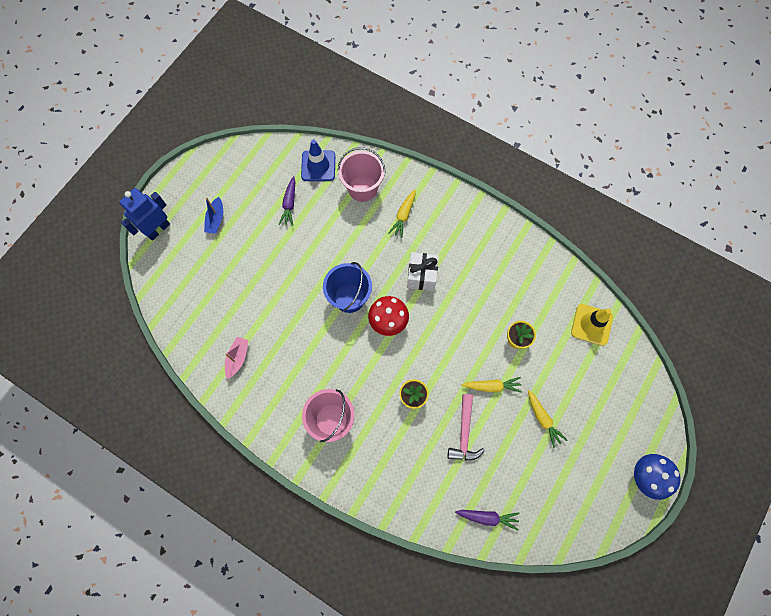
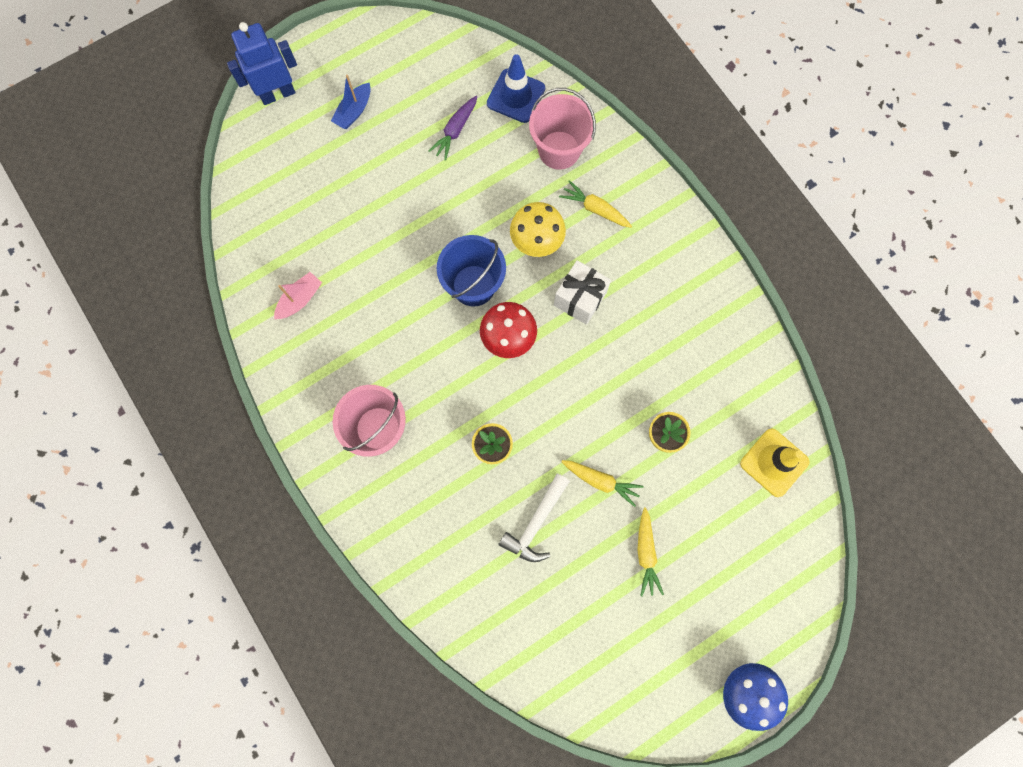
camera: 25 degrees right, 5 degrees up
yellow carrot [389,189,415,238] -> yellow carrot turned 75 degrees clockwise [559,180,632,228]
pink hammer [448,394,485,461] -> white hammer [498,474,570,562]
purple carrot [455,510,520,530] -> none
none -> yellow mushroom [510,202,566,257]

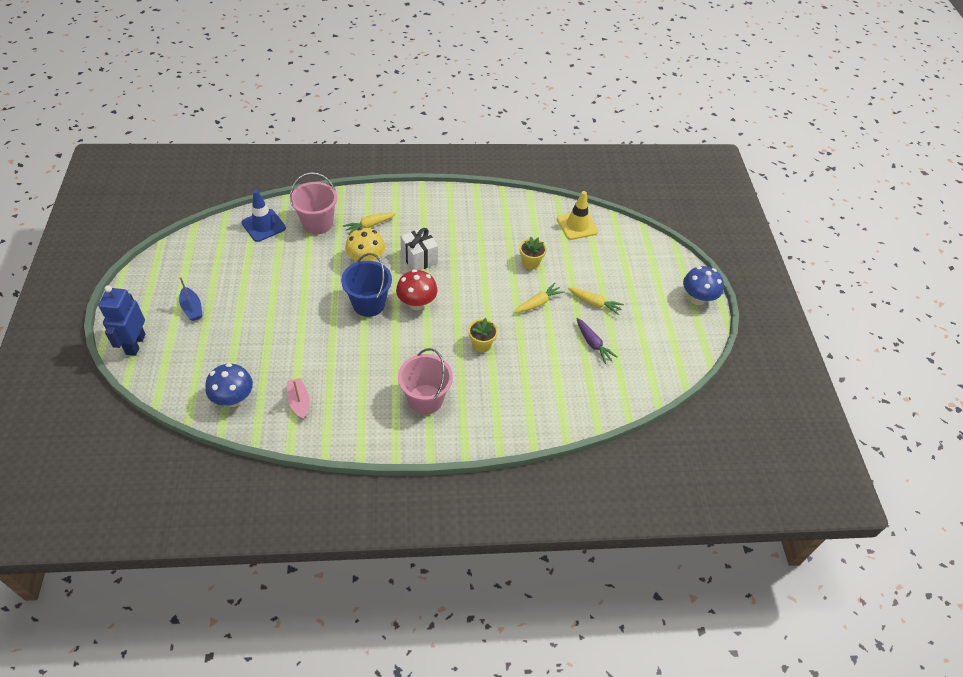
camera: 65 degrees left, 25 degrees down
purple carrot [428,96,477,161] -> purple carrot moved to [576,318,618,364]
white hammer [498,474,570,562] -> none
none -> blue mushroom [205,363,253,407]

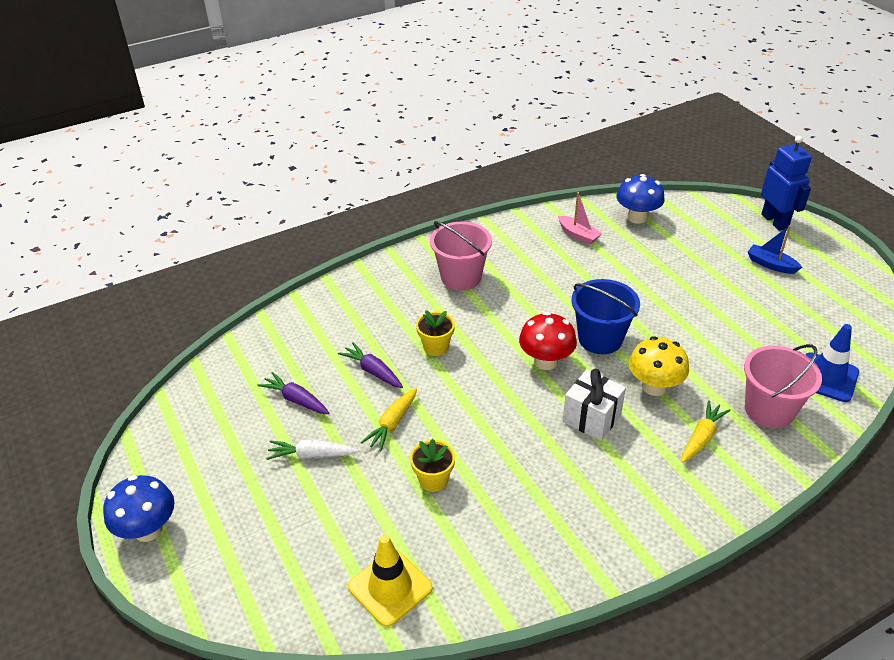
camera: 160 degrees right, 10 degrees down
yellow carrot [568,288,624,315] -> white carrot [266,439,359,460]
none -> purple carrot [338,342,403,388]

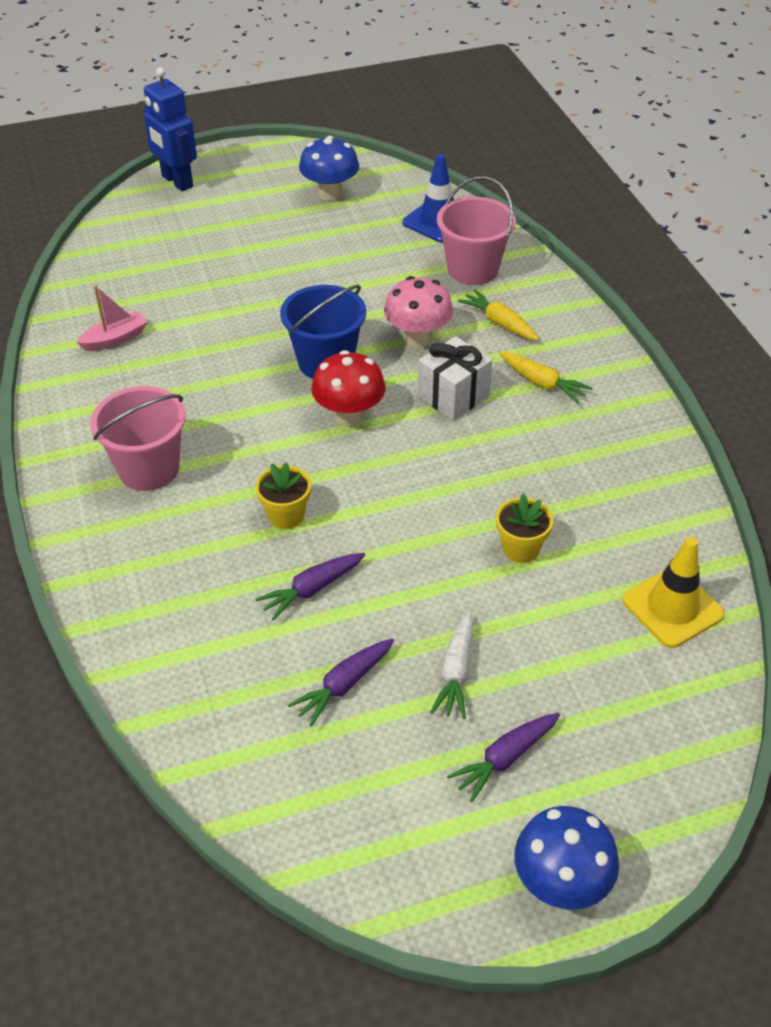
camera: 80 degrees left, 5 degrees up
yellow carrot [361,388,417,451] -> yellow carrot moved to [499,352,592,404]
blue mushroom [616,174,665,224] -> blue mushroom moved to [299,136,359,201]
yellow mushroom [629,336,689,396] -> pink mushroom [384,276,453,348]
blue boat [748,225,802,274] -> none
blue robot [761,136,812,231] -> blue robot turned 120 degrees counterclockwise [143,67,197,191]
none -> purple carrot [447,713,560,802]

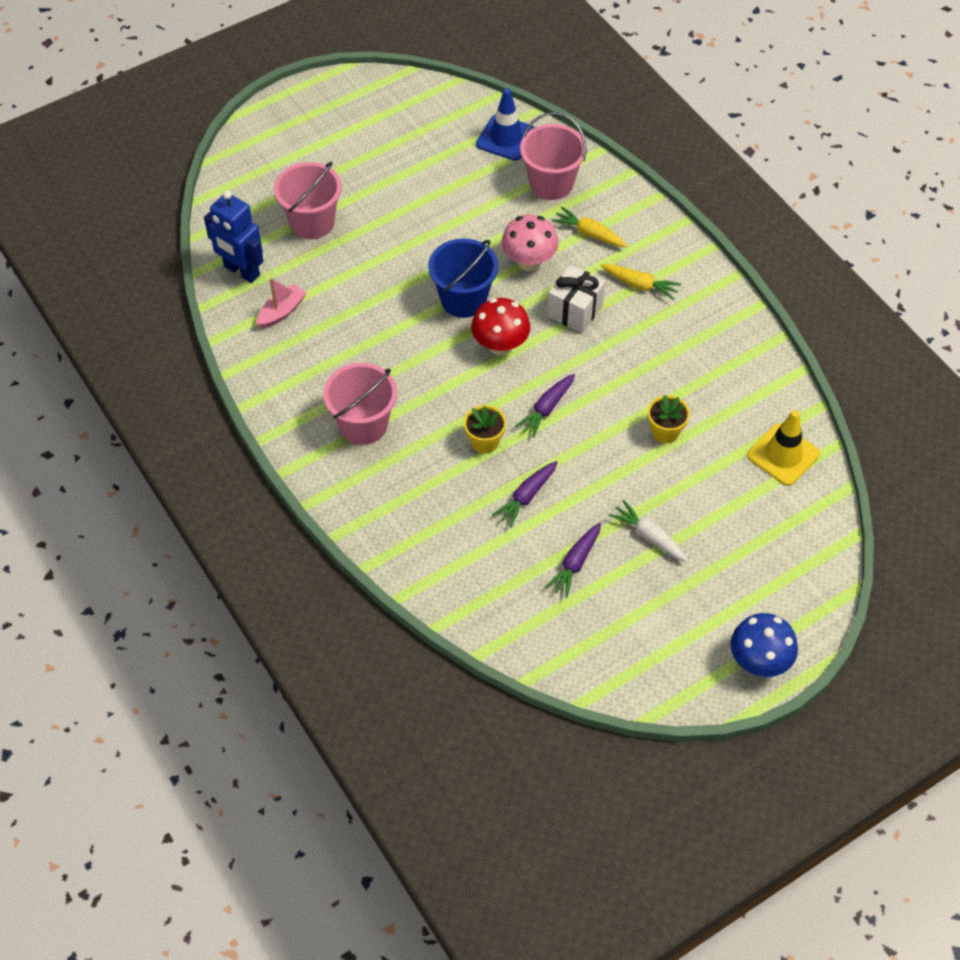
camera: 15 degrees left, 10 degrees up
blue robot [143,67,197,191] -> blue robot moved to [204,190,263,283]
blue mushroom [299,136,359,201] -> none
white carrot [430,611,474,719] -> white carrot turned 135 degrees clockwise [609,500,688,562]
purple carrot [447,713,560,802] -> purple carrot moved to [515,374,575,438]
none -> pink bucket [274,161,342,239]

